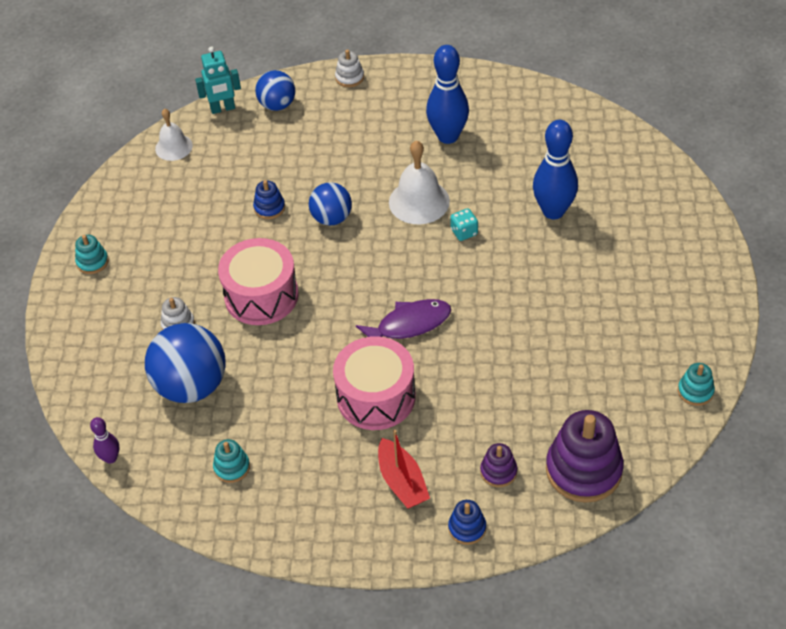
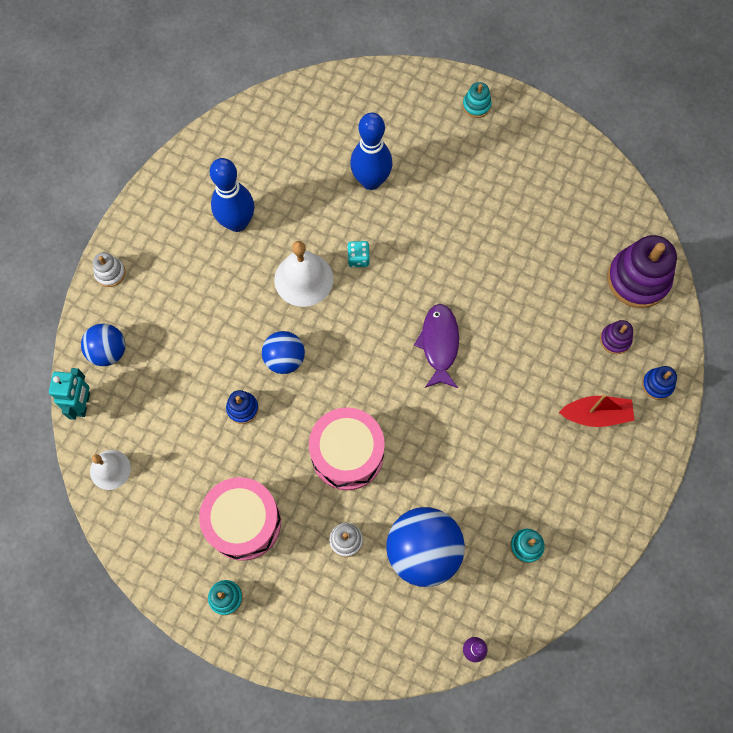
camera: 70 degrees left, 20 degrees up
pink drum [333,336,415,430] -> pink drum moved to [199,477,281,561]
turquoise stacking toy [678,363,715,406] -> turquoise stacking toy moved to [463,82,492,118]

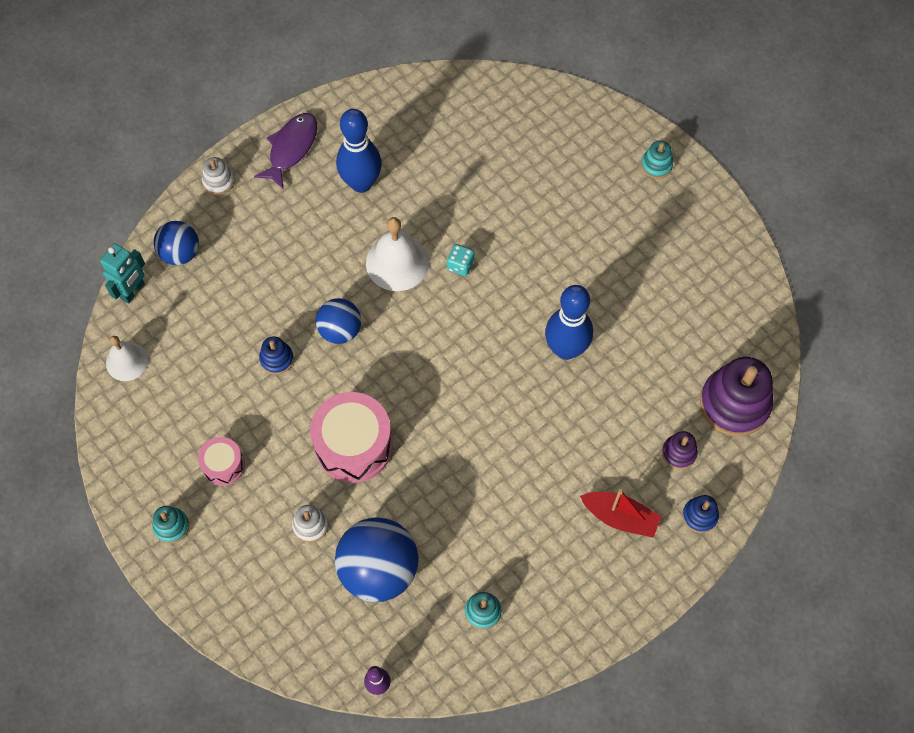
camera: 25 degrees right, 5 degrees down
pink drum [199,477,281,561] -> pink drum [198,437,245,486], size x0.54
blue bowling pin [350,112,393,190] -> blue bowling pin moved to [545,285,593,360]
purple fish [414,304,459,388] -> purple fish moved to [254,113,317,190]

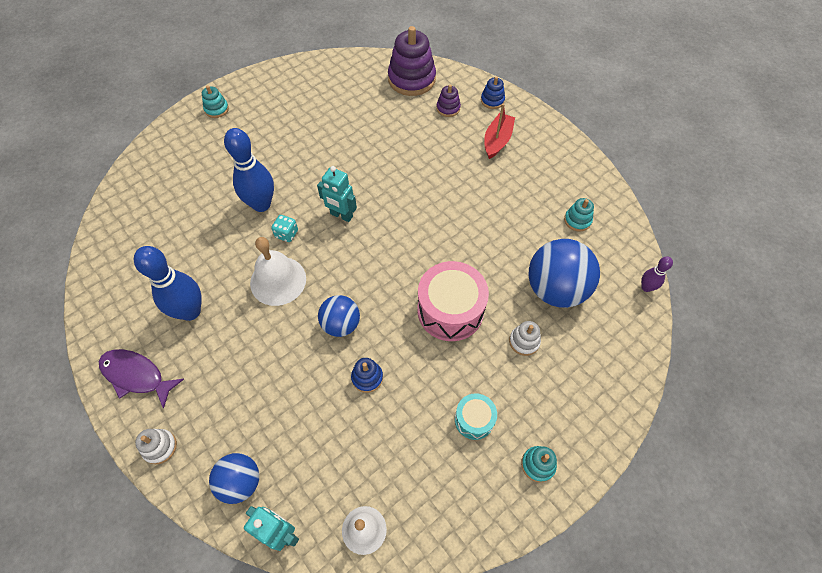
camera: 90 degrees left, 5 degrees down
pink drum [198,437,245,486] -> turquoise drum [455,393,497,440]
blue bowling pin [545,285,593,360] -> blue bowling pin moved to [224,128,274,212]
none -> turquoise robot [317,166,357,222]

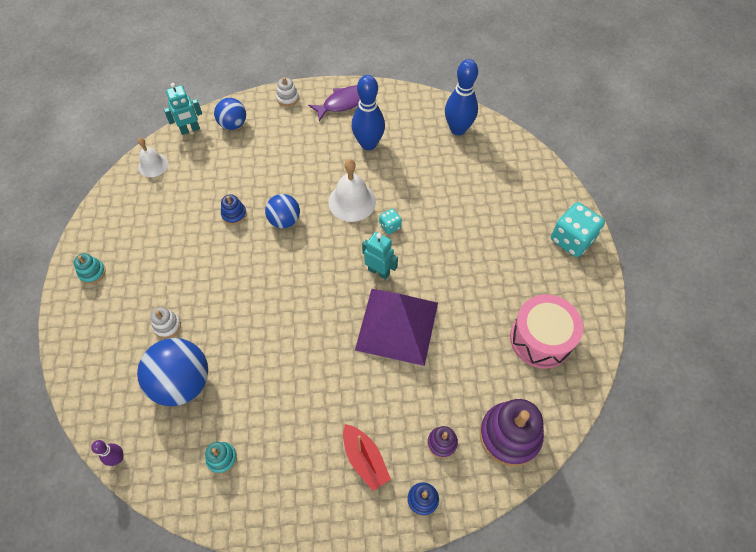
camera: 125 degrees right, 0 degrees up
turquoise stacking toy [202,85,229,118] -> turquoise dice [551,202,605,257]
blue bowling pin [224,128,274,212] -> blue bowling pin moved to [445,59,478,135]
turquoise robot [317,166,357,222] -> turquoise robot turned 60 degrees clockwise [362,232,398,280]
pink drum [417,261,489,341] -> pink drum moved to [510,295,583,368]
turquoise drum [455,393,497,440] -> none
none -> purple pyramid [355,289,438,366]

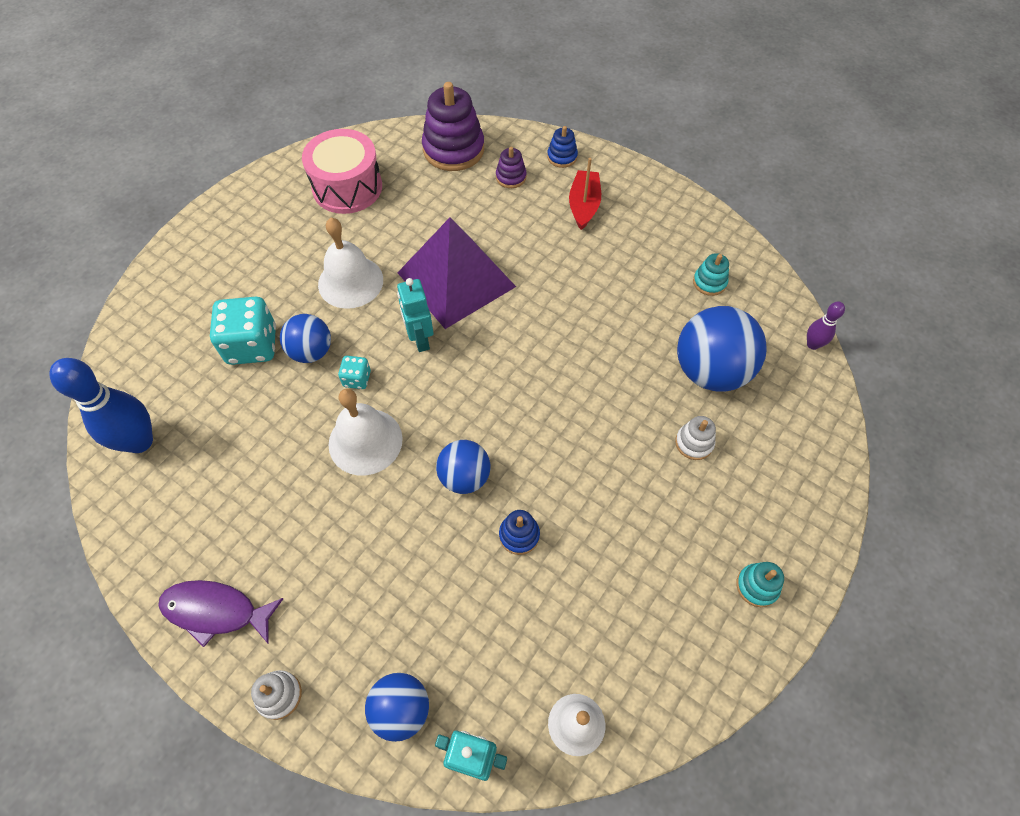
camera: 140 degrees left, 0 degrees up
blue bowling pin [352,75,385,150] -> none
turquoise dice [551,202,605,257] -> turquoise dice moved to [210,297,276,365]
none -> blue ball [280,314,331,363]
none -> white bell [318,218,383,309]

